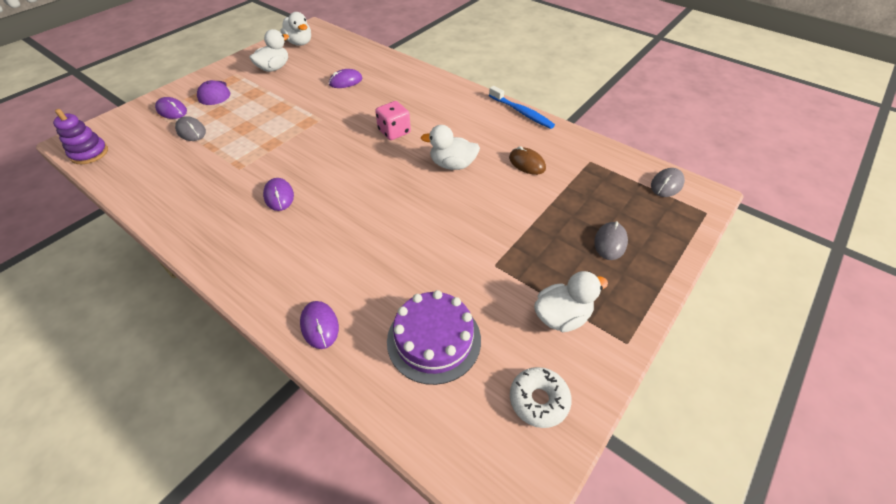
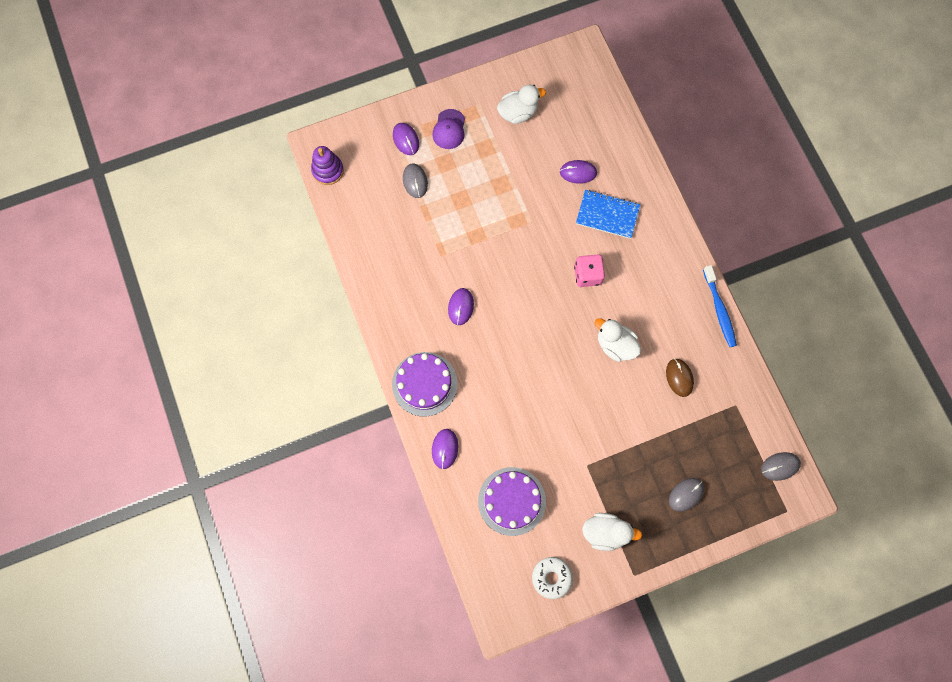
camera: 30 degrees right, 25 degrees up
white duck [281,12,311,46] -> none
none -> purple cake [392,352,458,416]
none -> blue notebook [576,190,640,239]

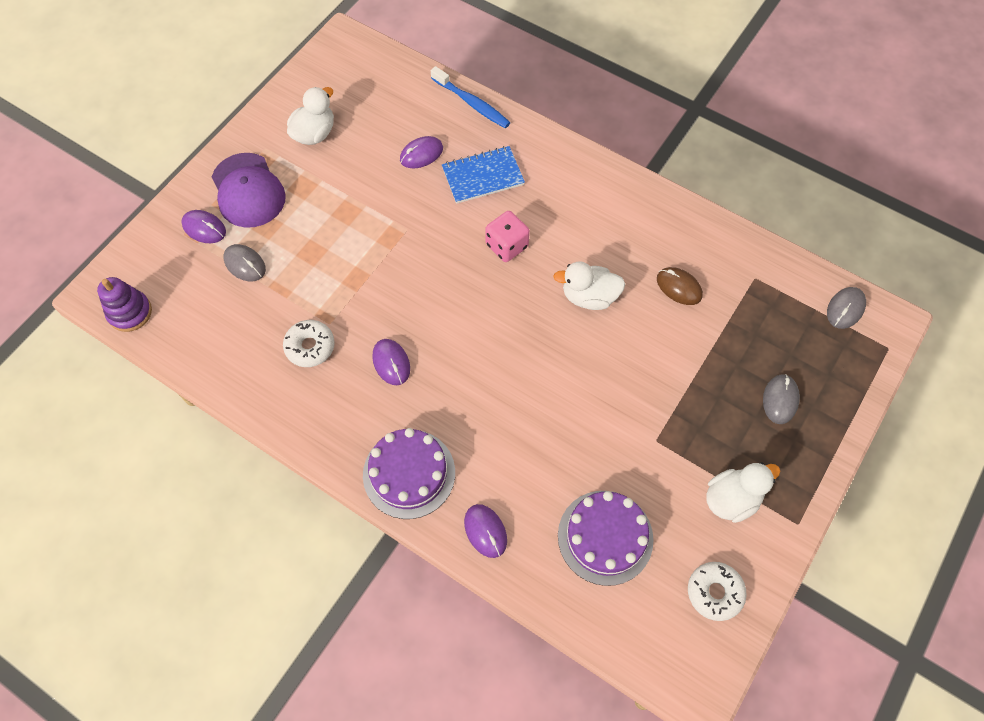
camera: 35 degrees left, 10 degrees down
purple cap [432,109,465,149] -> purple cap [212,153,286,228], size x1.58
blue toothbrush [703,265,737,347] -> blue toothbrush moved to [431,66,511,128]
none -> white donut [283,320,335,367]

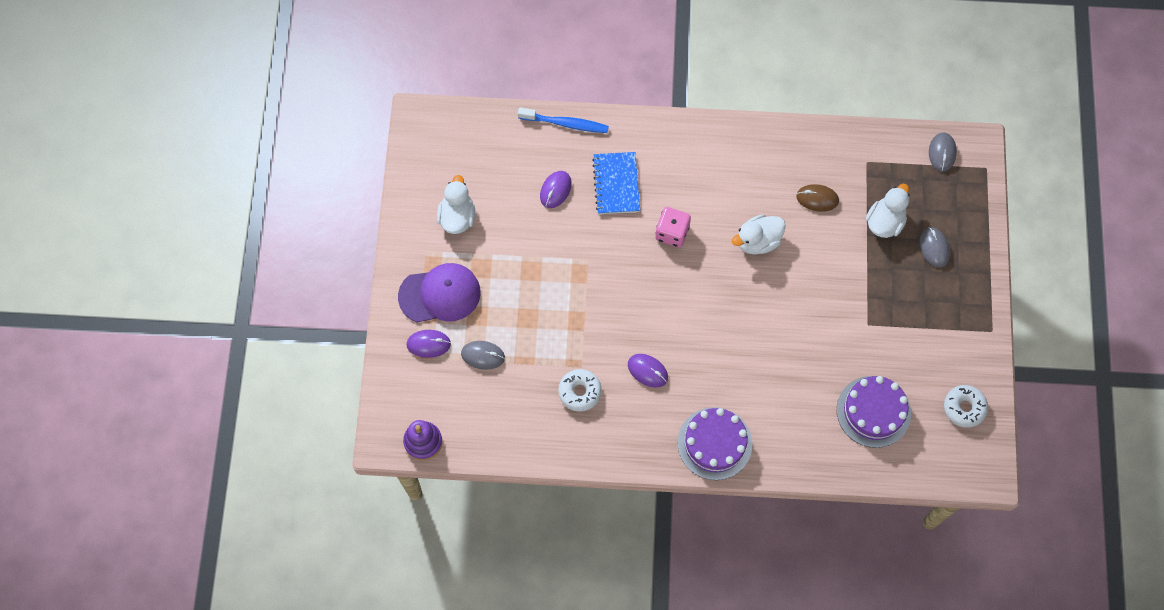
camera: 30 degrees left, 5 degrees up
purple cap [212,153,286,228] -> purple cap turned 45 degrees counterclockwise [398,263,481,323]
blue notebook [442,146,525,204] -> blue notebook turned 45 degrees counterclockwise [592,152,640,214]
purple mouse [464,504,507,558] -> none
white duck [706,462,780,523] -> white duck moved to [866,184,910,238]

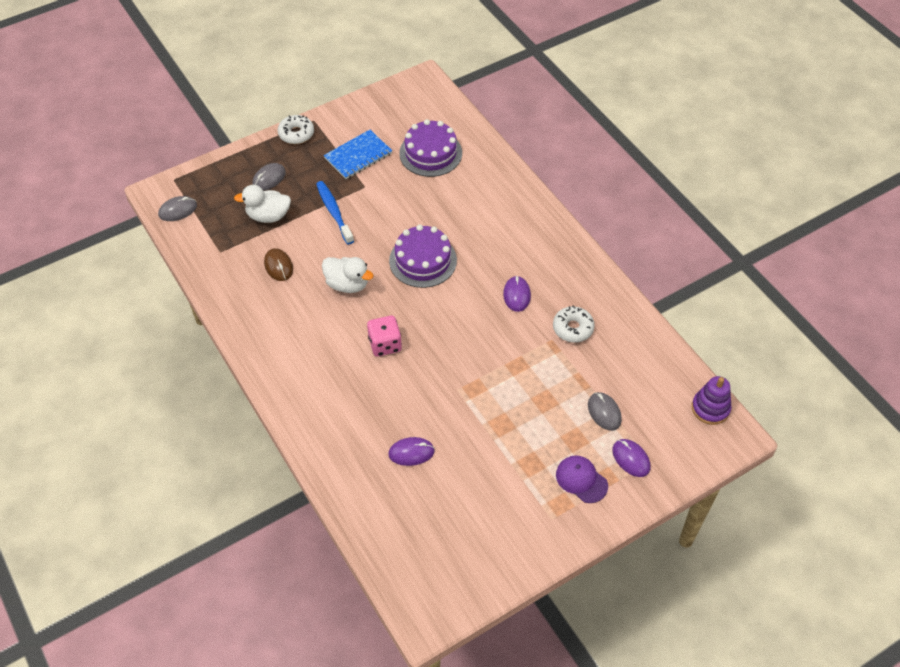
camera: 125 degrees left, 15 degrees down
purple cap [398,263,481,323] -> purple cap [556,455,608,503], size x0.63
white duck [437,175,475,234] -> none
blue toothbrush [518,107,609,133] -> blue toothbrush moved to [316,181,354,244]
blue notebook [592,152,640,214] -> blue notebook moved to [324,130,392,179]
purple cake [678,407,752,480] -> purple cake moved to [389,225,457,288]
white donut [944,385,988,428] -> white donut moved to [278,115,314,144]

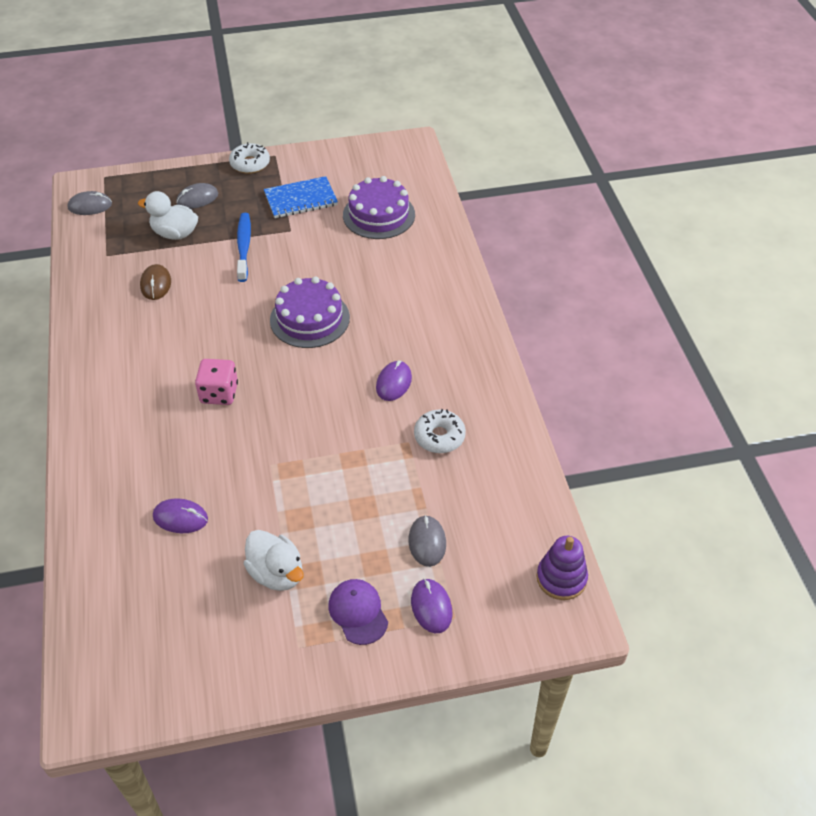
camera: 20 degrees right, 5 degrees down
white duck [322,257,374,293] -> white duck moved to [244,530,304,591]

